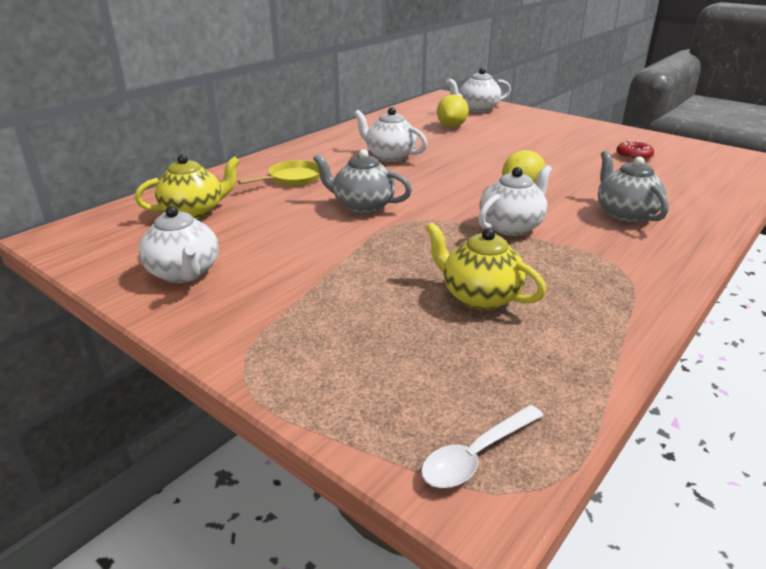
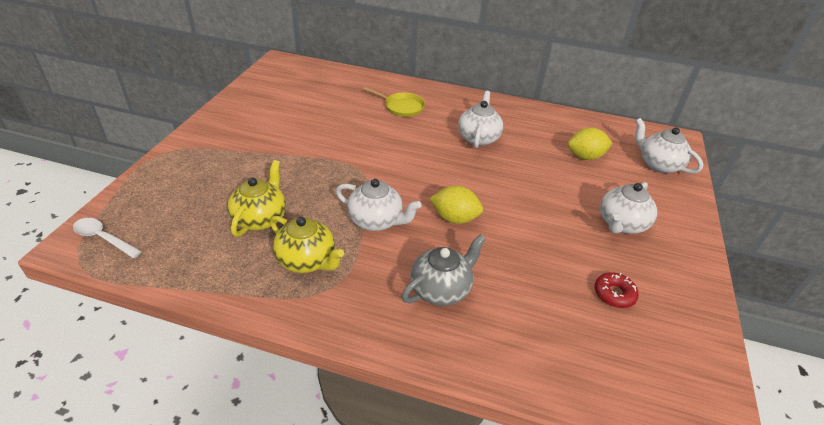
camera: 65 degrees right, 10 degrees up
yellow teapot [135,154,240,219] -> yellow teapot moved to [270,216,344,273]
white teapot [139,206,219,283] -> white teapot moved to [600,182,657,234]
grey teapot [313,149,412,214] -> none

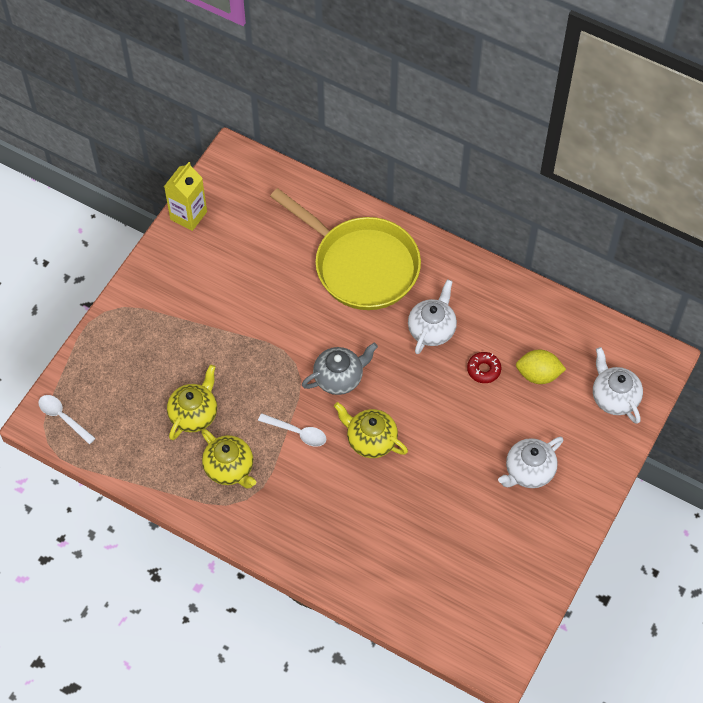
camera: 15 degrees right, 20 degrees up
white teapot [336,179,422,231] -> white spoon [258,413,326,447]
yellow pan [363,87,425,117] -> yellow pan [270,188,421,310], size x2.28
grey teapot [402,234,486,306] -> grey teapot moved to [302,343,378,395]
yellow lemon [429,186,483,224] -> yellow teapot [334,402,408,458]
red donut [594,272,639,308] -> red donut moved to [467,352,501,383]
none -> yellow carton [164,162,207,231]

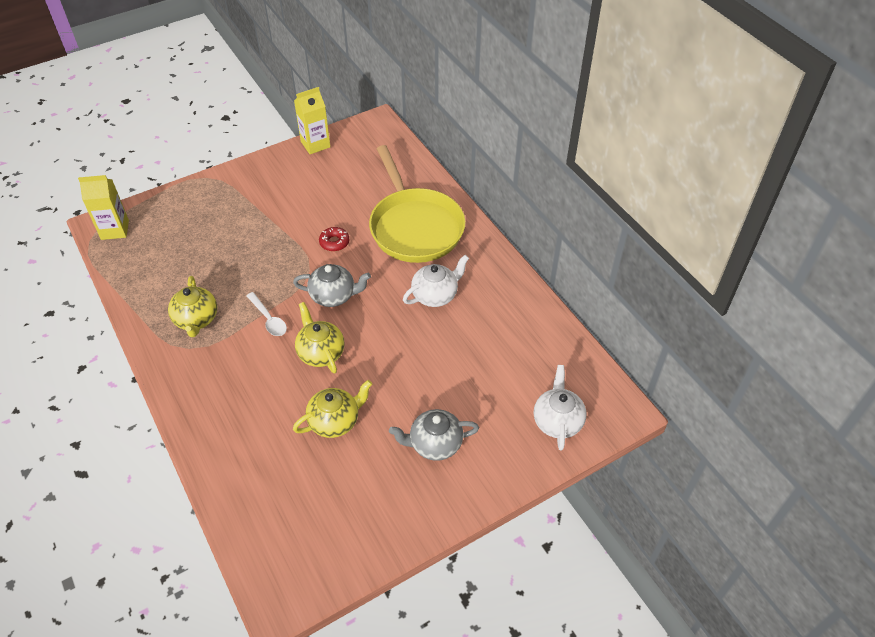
camera: 30 degrees right, 10 degrees down
white spoon [38,395,96,444] -> yellow carton [78,175,129,240]
yellow teapot [167,365,217,440] -> yellow teapot moved to [293,380,372,438]
red donut [467,352,501,383] -> red donut moved to [319,227,349,251]
white teapot [498,437,563,488] -> grey teapot [389,409,479,461]
yellow lemon [516,350,566,384] -> none

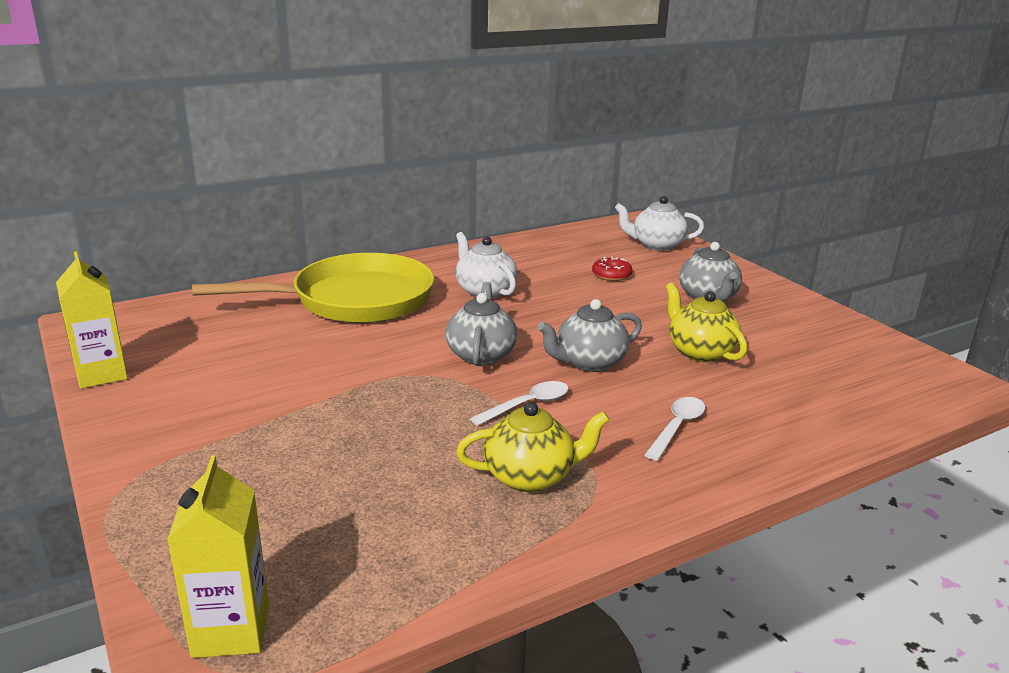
camera: 90 degrees left, 25 degrees down
yellow teapot [295,302,345,374] -> grey teapot [538,299,642,372]
red donut [319,227,349,251] -> red donut moved to [592,257,633,281]
none -> white spoon [645,397,705,461]

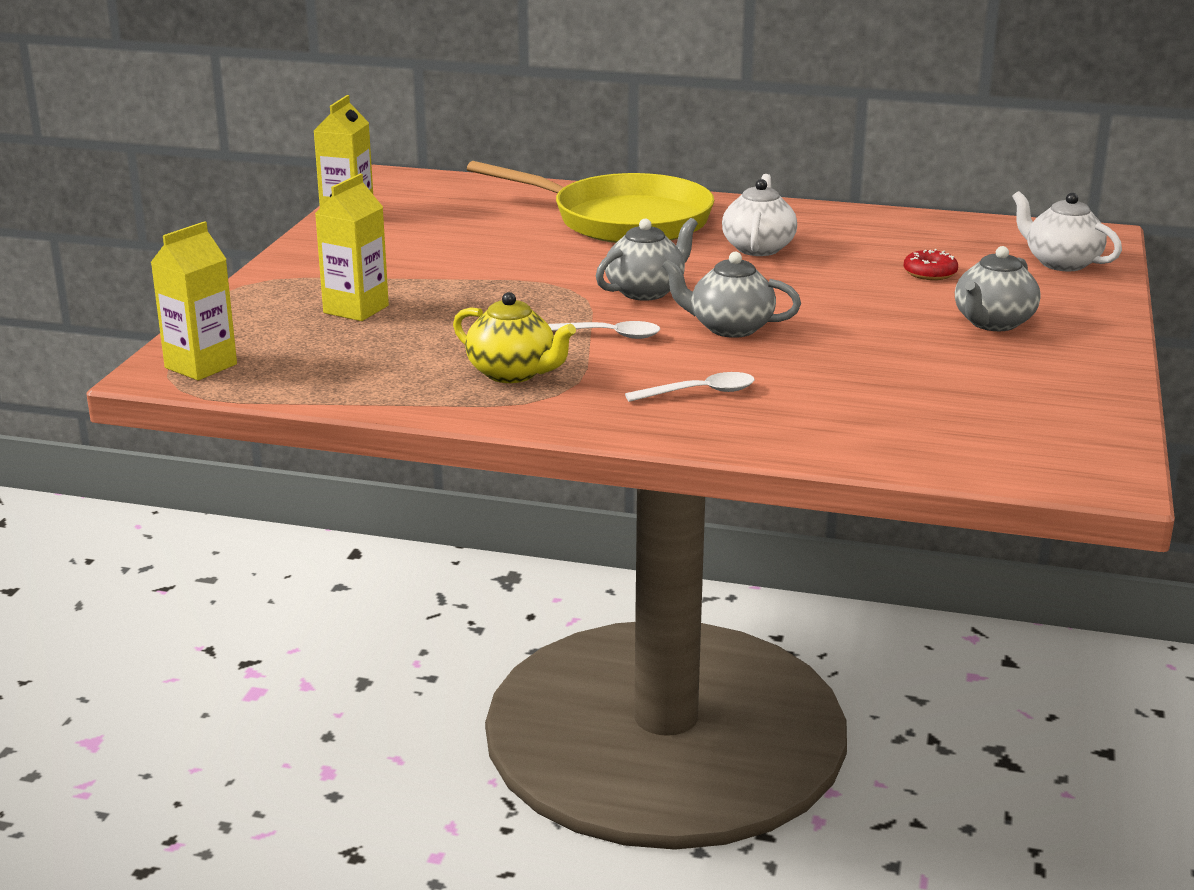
camera: 45 degrees right, 0 degrees up
yellow teapot [666,283,747,362] -> none
none -> yellow carton [315,174,389,321]

